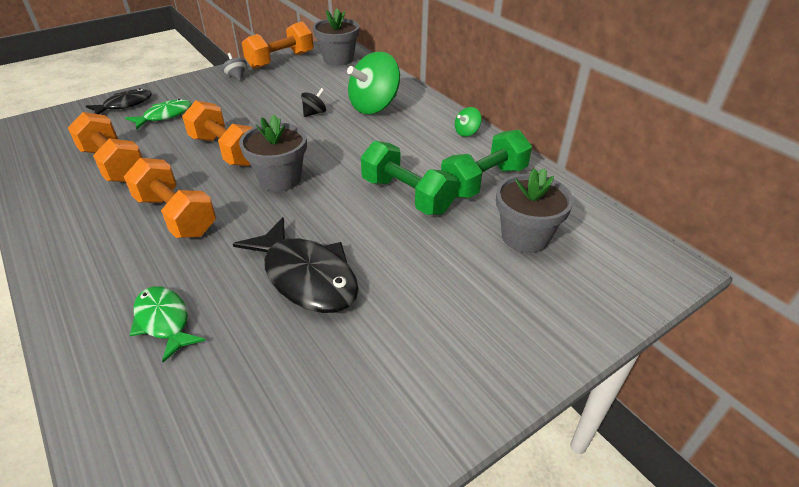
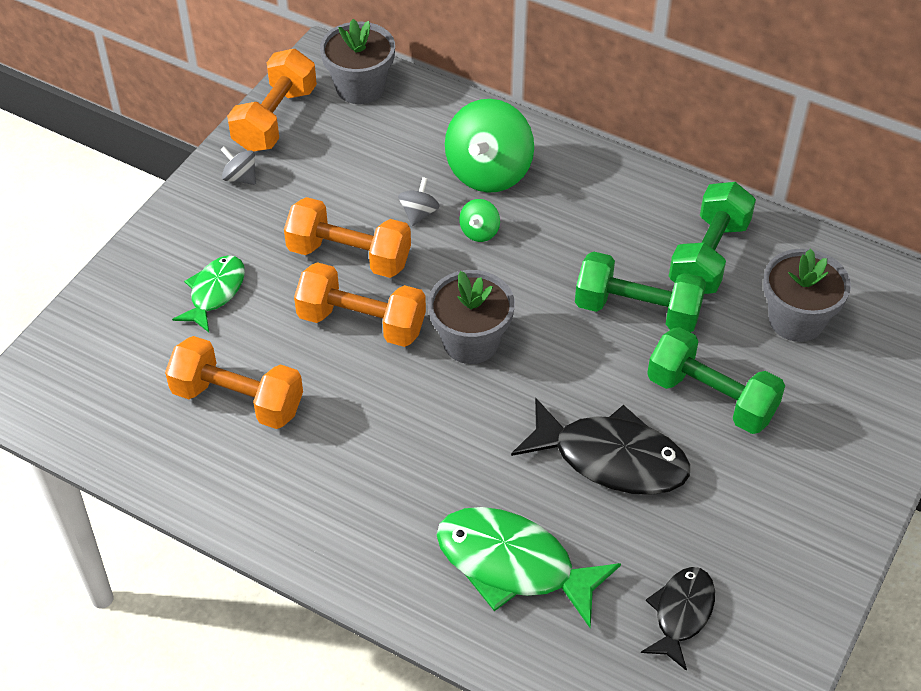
camera: 25 degrees left, 10 degrees up
black fish [86,88,152,114] -> black fish moved to [641,567,715,671]
orange dumbbell [124,158,216,238] -> orange dumbbell moved to [284,197,411,278]
green fish [130,286,206,363] -> green fish [437,507,621,628], size x1.67
black spinning top [301,88,326,117] -> grey spinning top [398,177,440,226]
green spinning top [455,107,482,137] -> green spinning top moved to [459,199,500,242]
none -> green dumbbell [647,327,785,434]

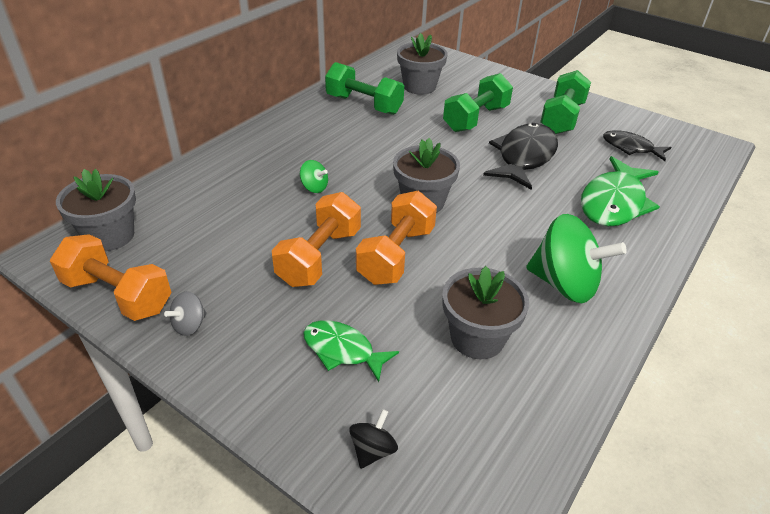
camera: 85 degrees left, 10 degrees down
orange dumbbell [165,336,303,429] -> grey flower pot [442,266,529,359]
grey spinning top [398,177,440,226] -> none
green spinning top [445,99,534,193] -> green spinning top moved to [526,214,627,303]
green dumbbell [575,251,706,332] -> green dumbbell moved to [540,70,591,134]
none -> black spinning top [349,409,398,469]

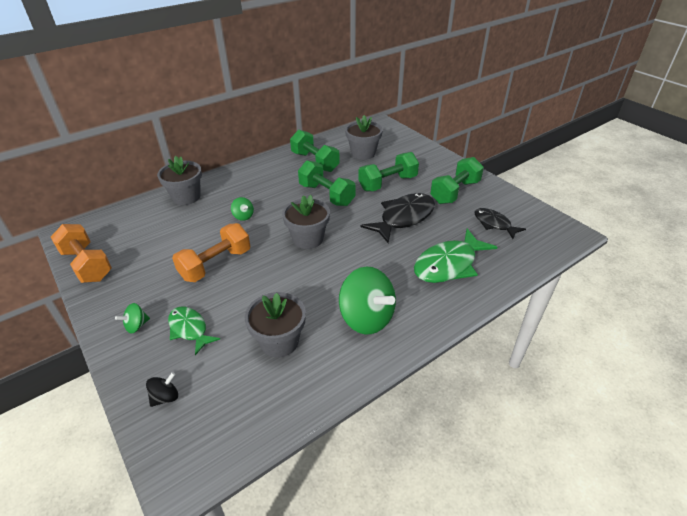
camera: 20 degrees right, 0 degrees up
grey flower pot [56,169,136,251] -> grey flower pot moved to [157,156,202,205]
grey spinning top [164,291,207,336] -> none
orange dumbbell [356,191,437,285] -> none
none -> green spinning top [115,303,150,334]
none -> green dumbbell [298,160,356,206]

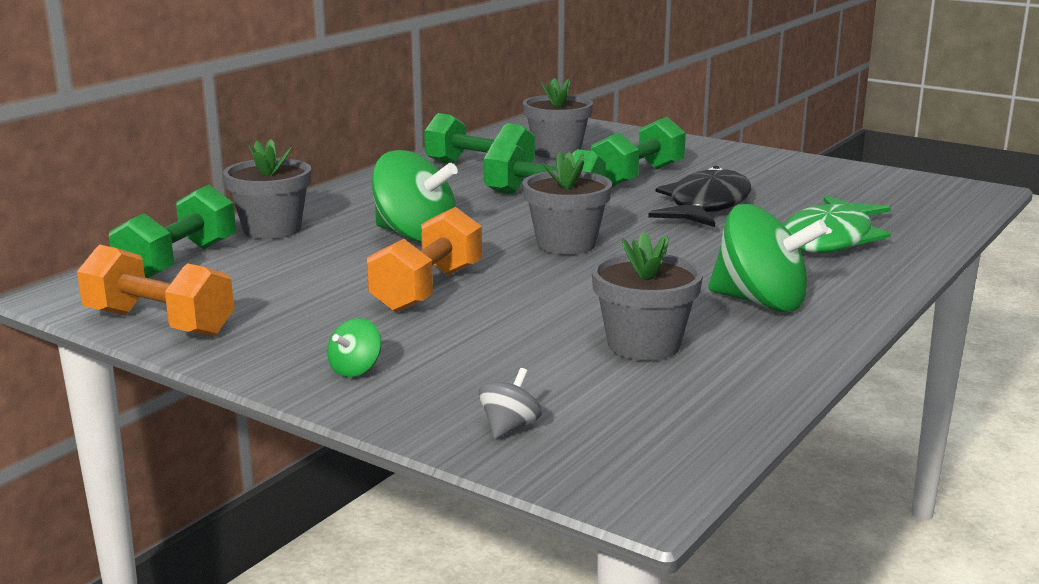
camera: 20 degrees left, 20 degrees down
black spinning top [146,372,178,407] -> grey spinning top [479,368,542,439]
green fish [168,306,220,355] -> none
green spinning top [231,197,254,221] -> green spinning top [371,150,458,243], size x2.20
green dumbbell [430,157,484,204] -> green dumbbell moved to [109,185,236,278]
black fish [475,208,526,239] -> none

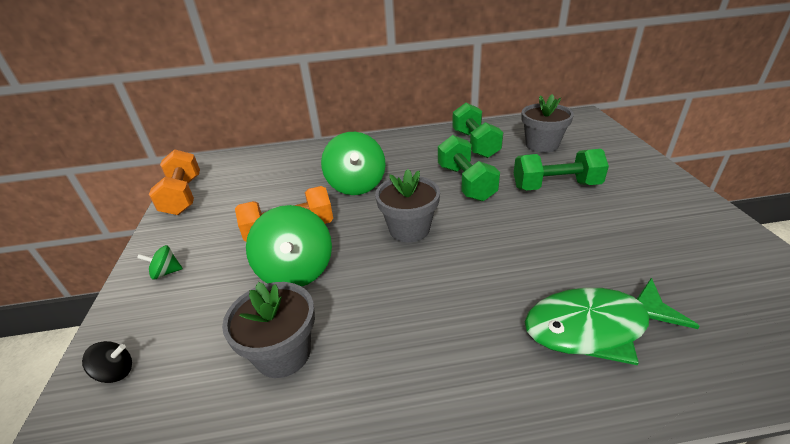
camera: 50 degrees right, 15 degrees up
green dumbbell [109,185,236,278] -> none
grey flower pot [223,139,311,239] -> none
grey spinning top [479,368,542,439] -> black spinning top [82,341,132,383]
black fish [648,166,751,227] -> none
green spinning top [708,204,828,312] -> green spinning top moved to [246,205,332,287]

